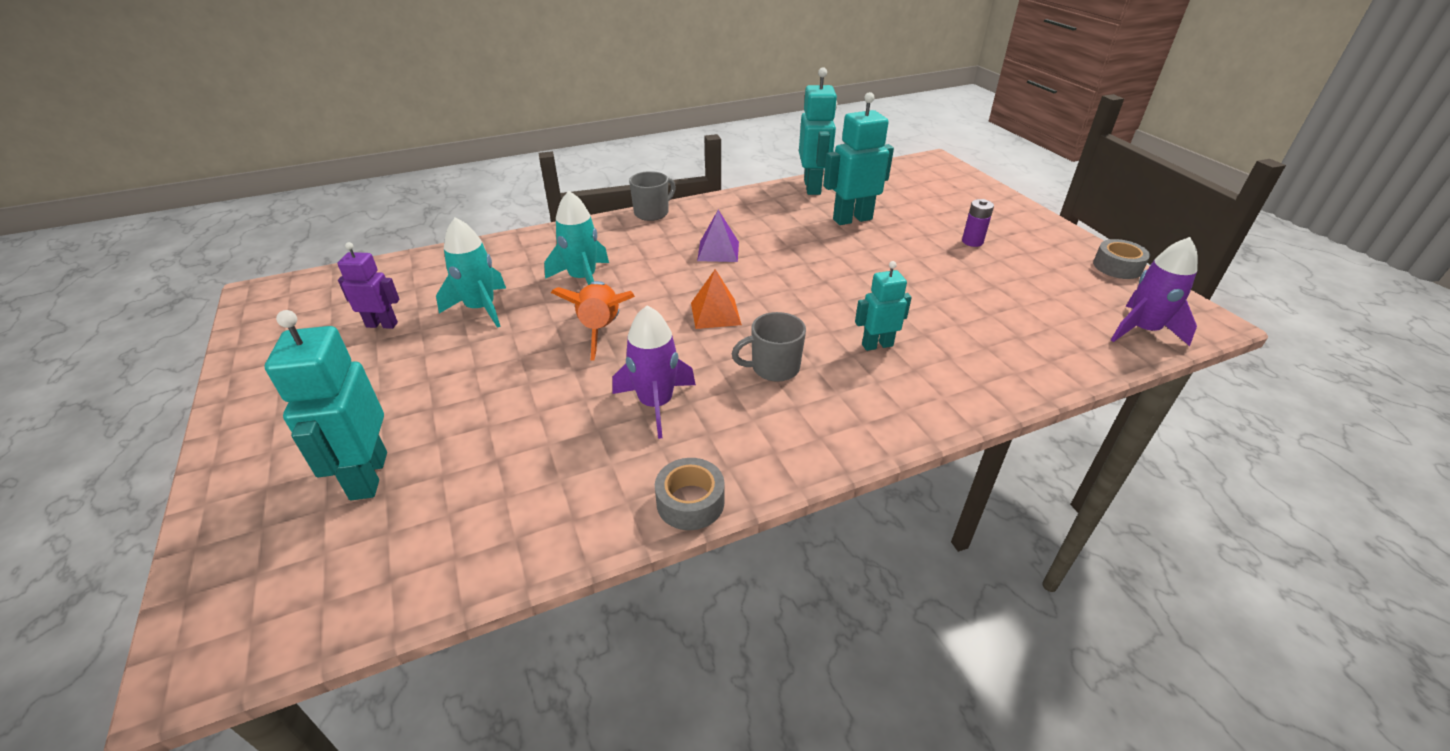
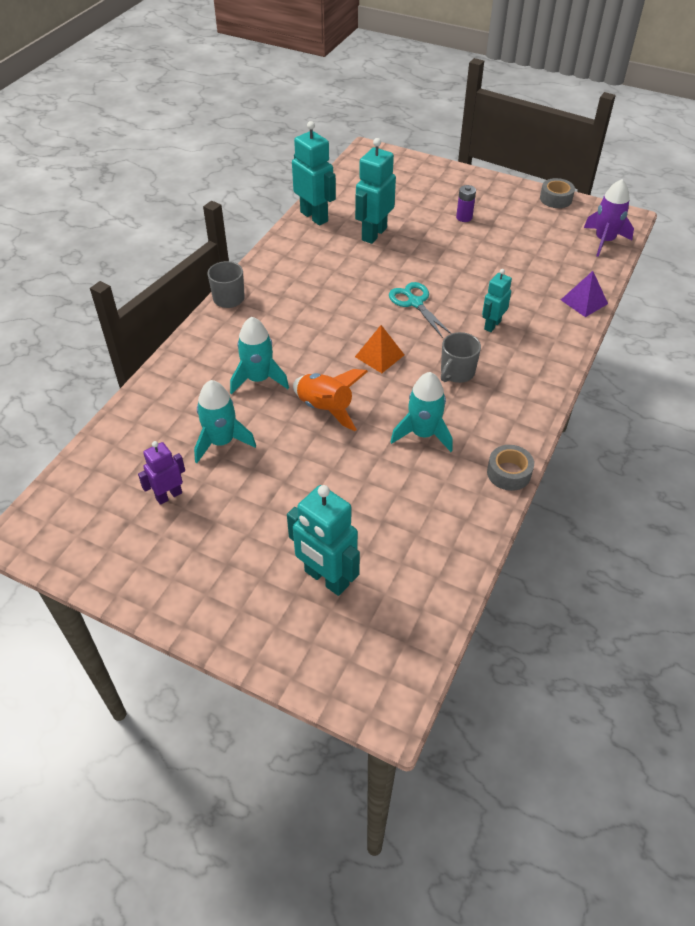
camera: 40 degrees left, 10 degrees up
purple rocket [612,305,696,439] -> turquoise rocket [391,372,453,452]
purple pyramid [697,210,739,262] -> purple pyramid moved to [561,271,608,317]
none -> turquoise scissors [389,282,452,338]

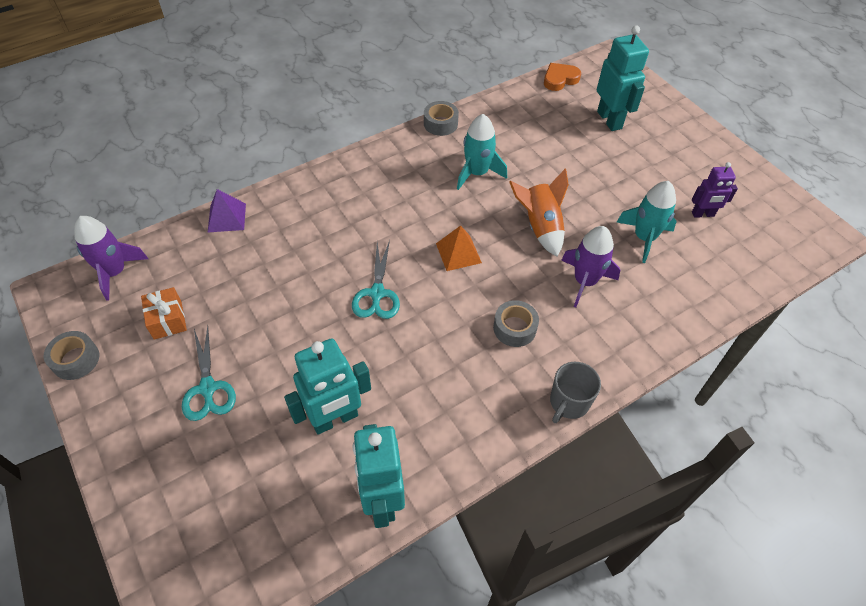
camera: 150 degrees left, 5 degrees up
turquoise rocket [230,317,289,394] -> purple rocket [561,226,620,307]
grey mug [441,332,481,383] -> none
purple battery [456,185,476,222] -> turquoise scissors [182,325,236,421]
turquoise robot [482,269,512,332] -> none
none -> orange gift [141,287,187,340]
none -> grey tape [493,300,539,347]
none -> orange heart [544,63,581,91]

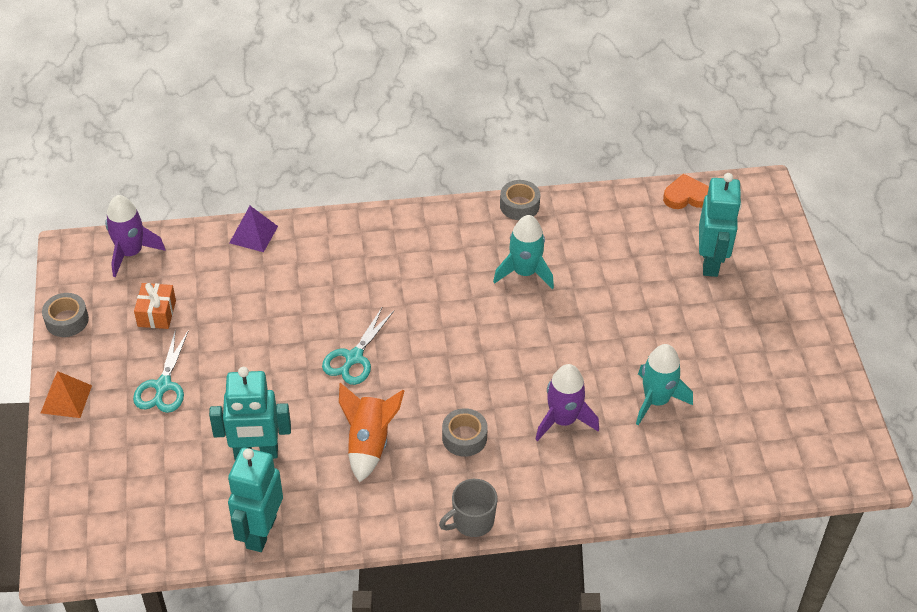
camera: 25 degrees right, 5 degrees down
orange pyramid [436,225,482,271] -> orange pyramid moved to [41,371,92,418]
orange rocket [509,168,569,256] -> orange rocket moved to [339,383,404,483]
purple robot [692,162,738,218] -> none

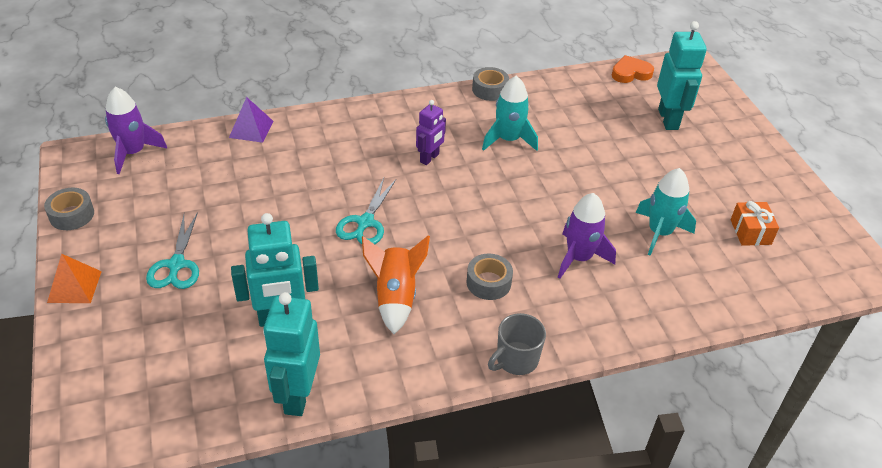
camera: 10 degrees left, 5 degrees down
orange gift [134,283,176,329] -> orange gift moved to [731,201,779,246]
none -> purple robot [416,100,446,165]

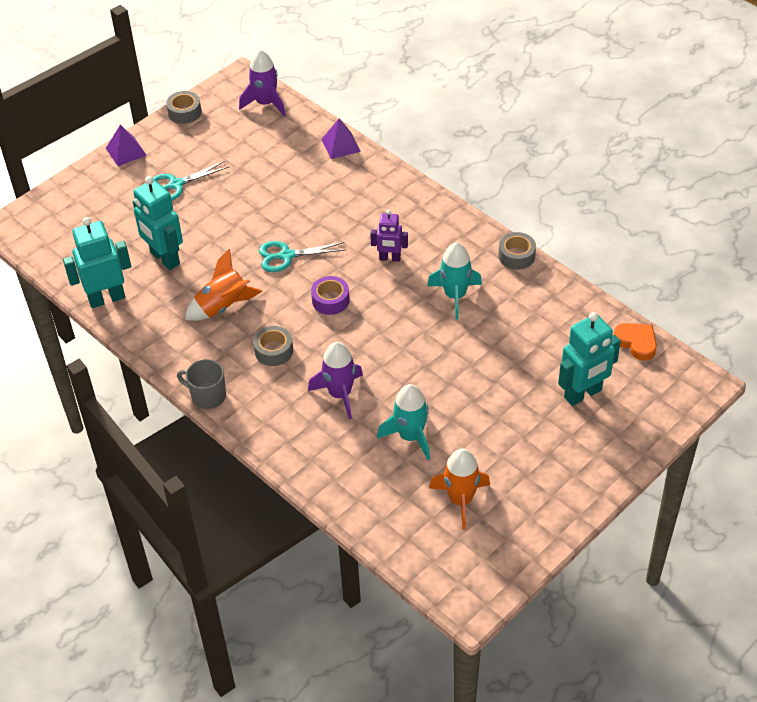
camera: 65 degrees right, 5 degrees up
orange pyramid [47,254,102,303] -> purple pyramid [106,125,146,166]
orange gift [731,201,779,246] -> orange rocket [429,448,490,530]
none -> purple tape [311,276,350,315]

